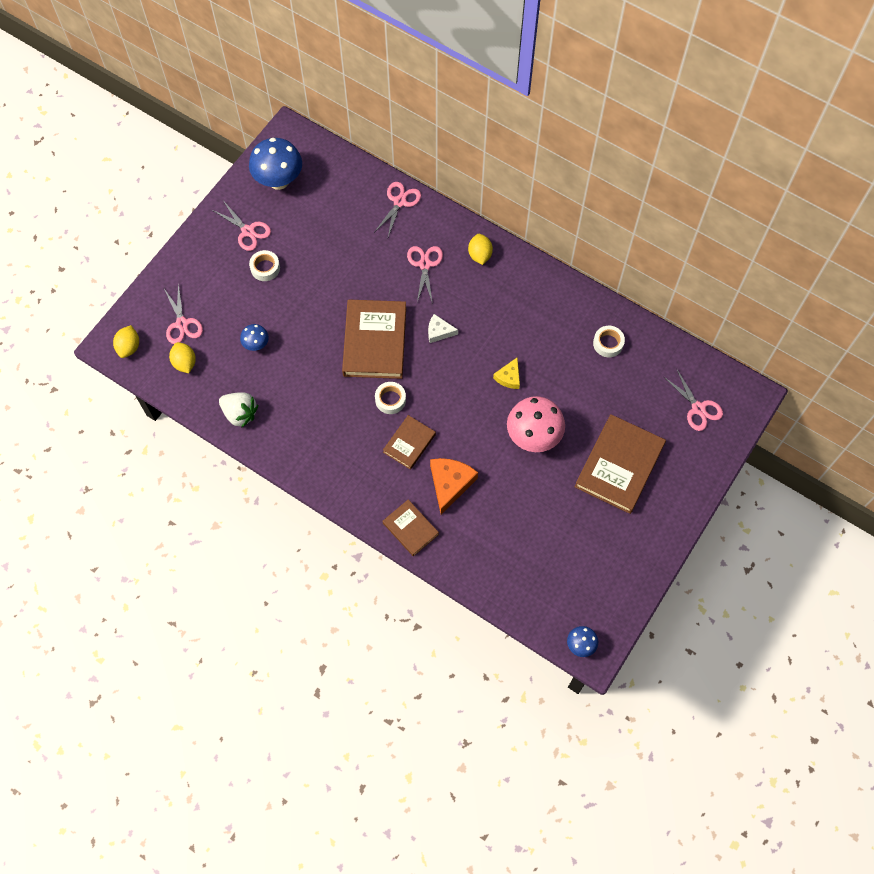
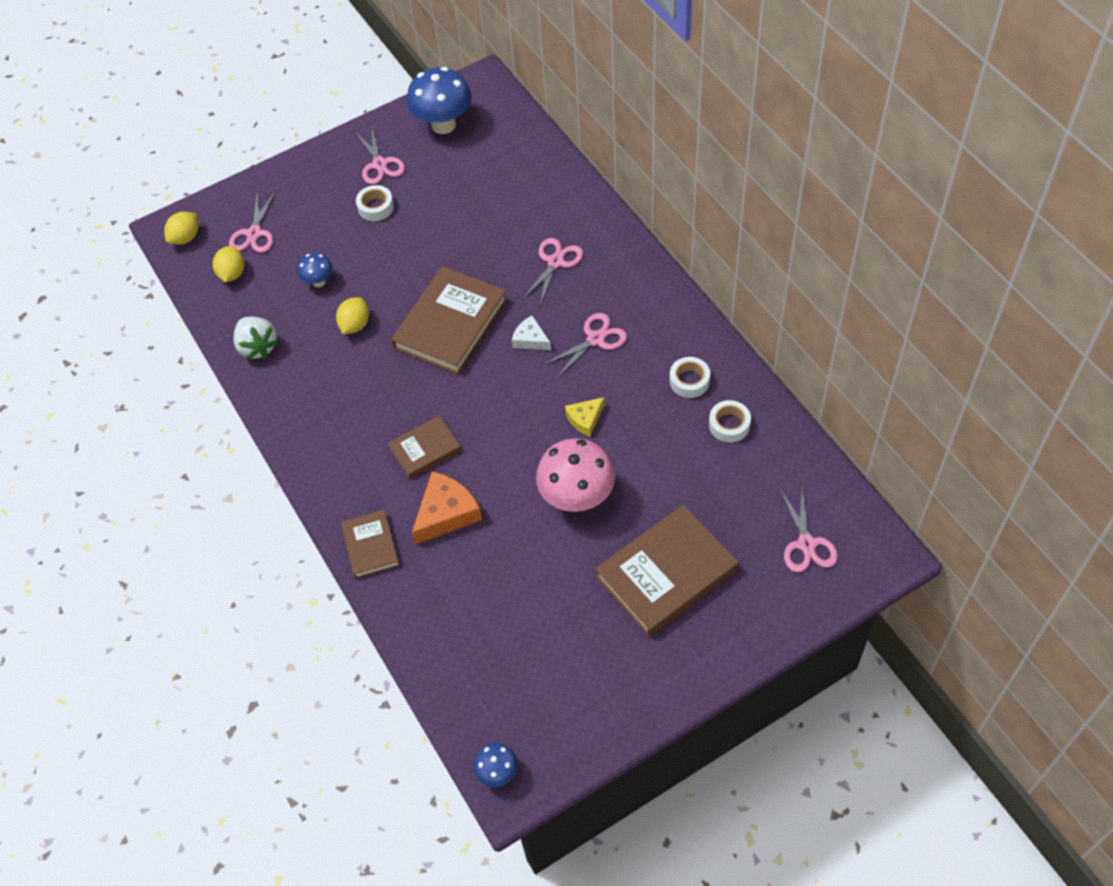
camera: 30 degrees right, 10 degrees down
pink scissors [375,182,421,237] -> pink scissors moved to [543,313,627,378]
white tape [375,382,406,414] -> white tape moved to [670,357,710,398]
yellow lemon [468,234,493,265] -> yellow lemon moved to [336,297,369,334]

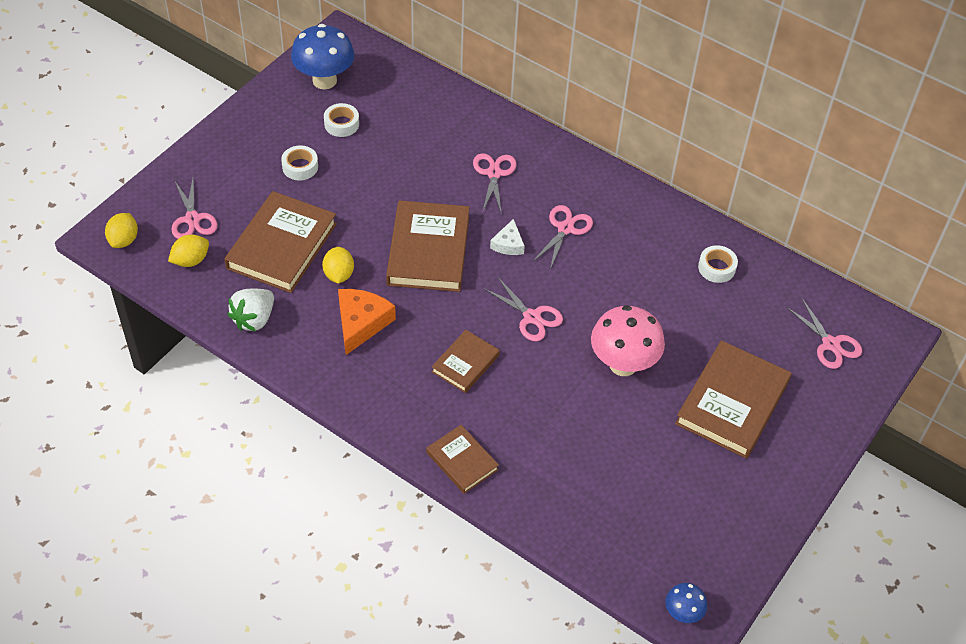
camera: 30 degrees left, 5 degrees down
yellow lemon [213,246,245,282] -> yellow lemon turned 75 degrees clockwise [168,235,209,267]
white strawberry [233,317,278,359] -> white strawberry turned 90 degrees clockwise [228,289,274,331]
blue mushroom [298,253,333,287] -> brown book [224,191,337,293]
pink scissors [355,127,405,185] -> pink scissors moved to [483,278,563,341]
orange cheese [412,471,482,544] -> orange cheese moved to [338,289,396,355]
white cheese [512,316,551,350] -> white cheese turned 90 degrees counterclockwise [490,219,525,255]
yellow cheese [565,397,605,437] -> none
white tape [670,357,710,398] -> white tape moved to [324,103,359,137]

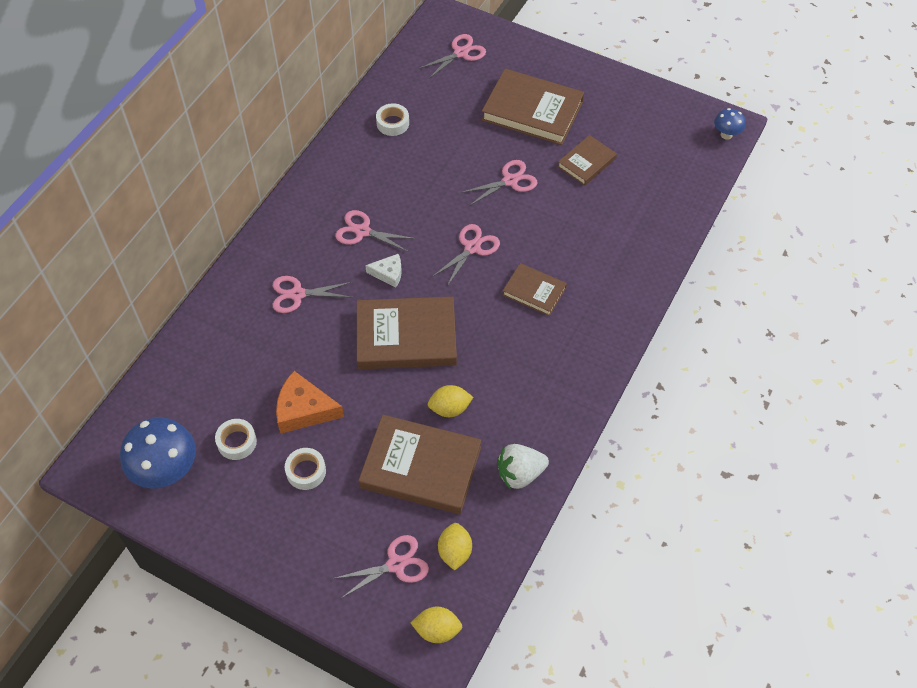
camera: 95 degrees left, 5 degrees up
yellow lemon [168,235,209,267] -> yellow lemon turned 45 degrees clockwise [438,523,472,571]
white strawberry [228,289,274,331] -> white strawberry turned 135 degrees clockwise [497,444,549,490]
orange cheese [338,289,396,355] -> orange cheese moved to [276,371,344,434]
brown book [426,425,499,494] -> brown book moved to [558,135,617,186]
pink mushroom [591,305,665,376] -> pink scissors [461,160,537,206]

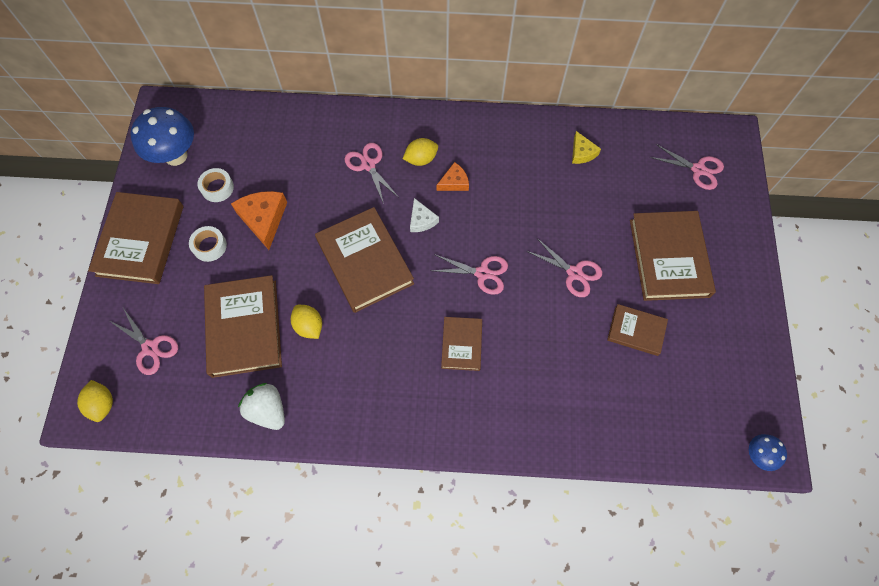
camera: 65 degrees right, 10 degrees up
pink scissors [335,210,416,252] -> orange cheese [437,162,469,191]
white tape [376,103,409,136] -> yellow cheese [572,131,601,164]
yellow lemon [438,523,472,571] -> yellow lemon moved to [403,138,438,166]
none -> brown book [88,192,184,284]

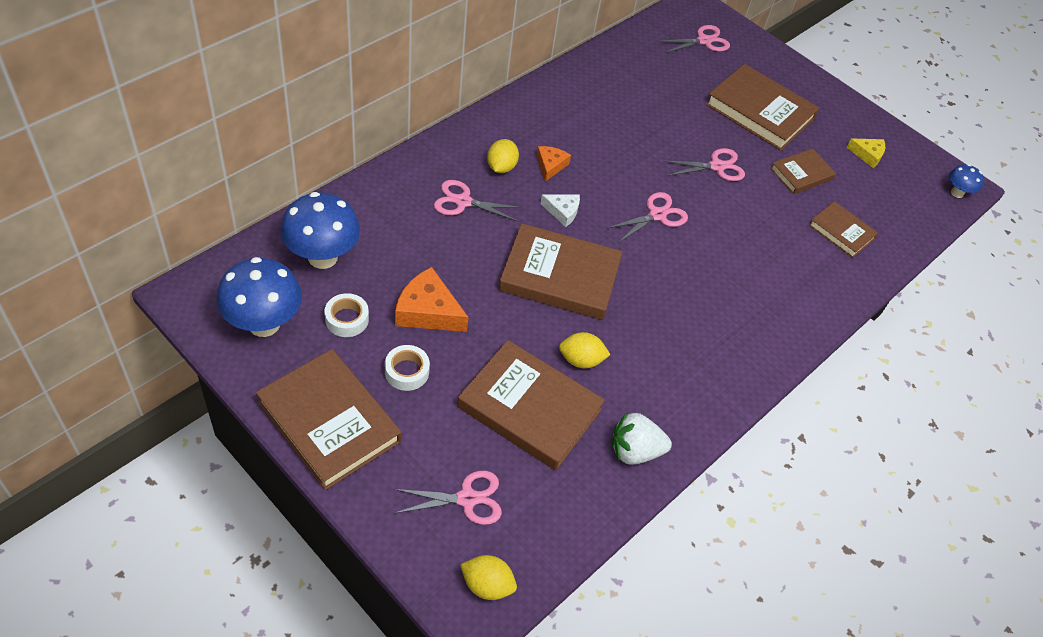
camera: 55 degrees left, 15 degrees down
brown book [441,317,482,371] -> brown book moved to [809,201,878,258]
yellow cheese [572,131,601,164] -> yellow cheese moved to [847,139,885,168]
none -> blue mushroom [281,192,360,269]

